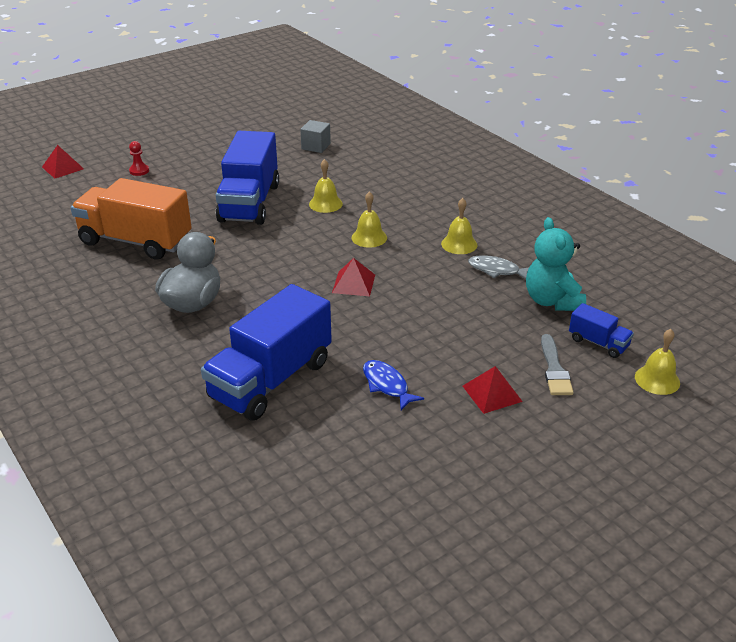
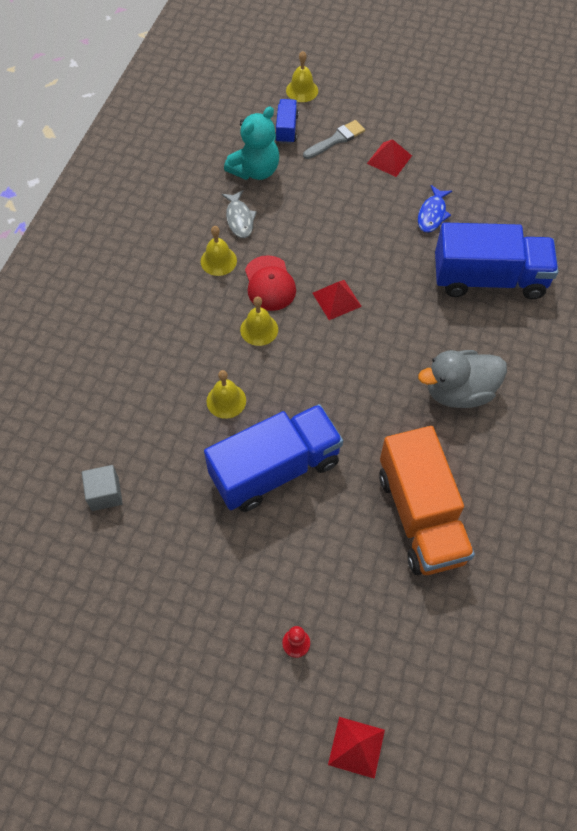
camera: 125 degrees left, 25 degrees up
none -> red cap [245,255,296,311]

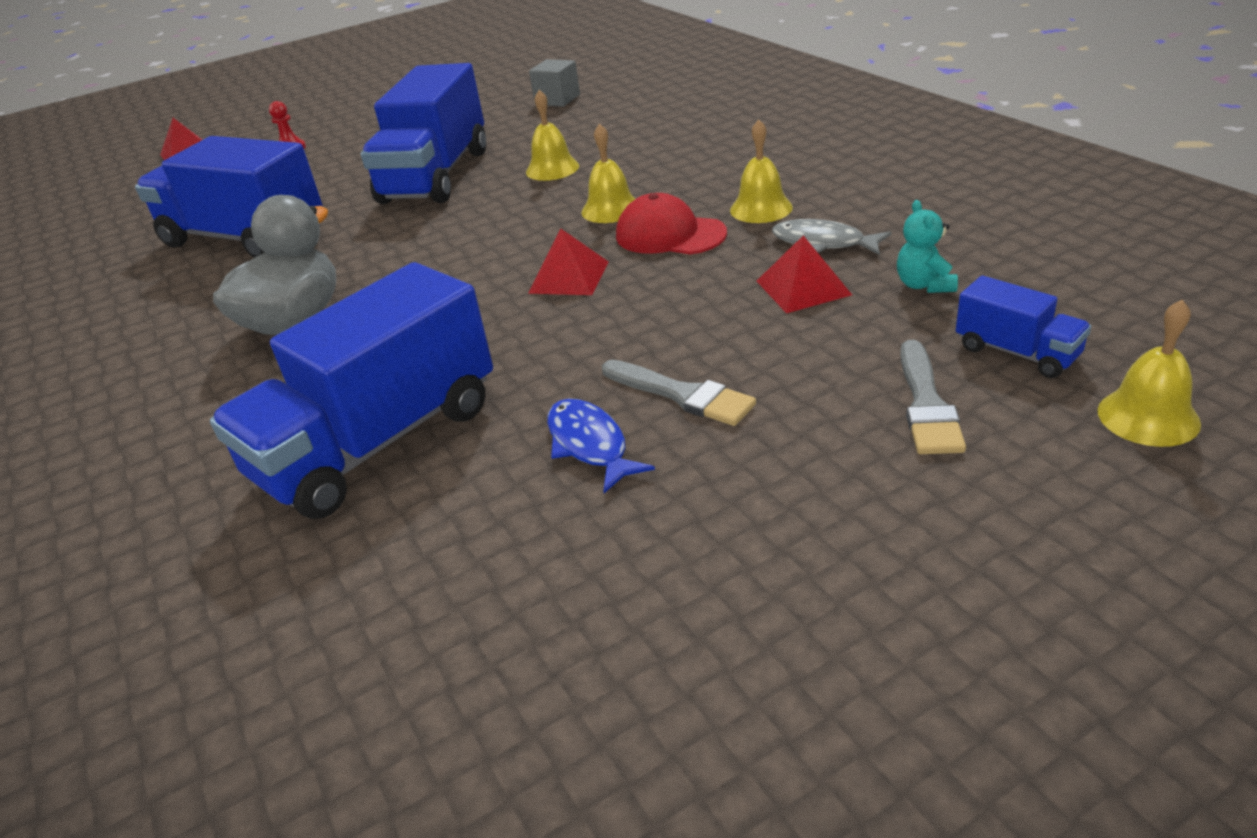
camera: 135 degrees right, 25 degrees down
turquoise teddy bear [224,106,279,180] -> turquoise teddy bear [897,200,958,293], size x0.53
red pyramid [367,139,412,177] -> red pyramid moved to [757,235,852,313]
orange truck [379,426,475,575] -> blue truck [135,136,323,258]
none -> grey brush [602,360,756,426]

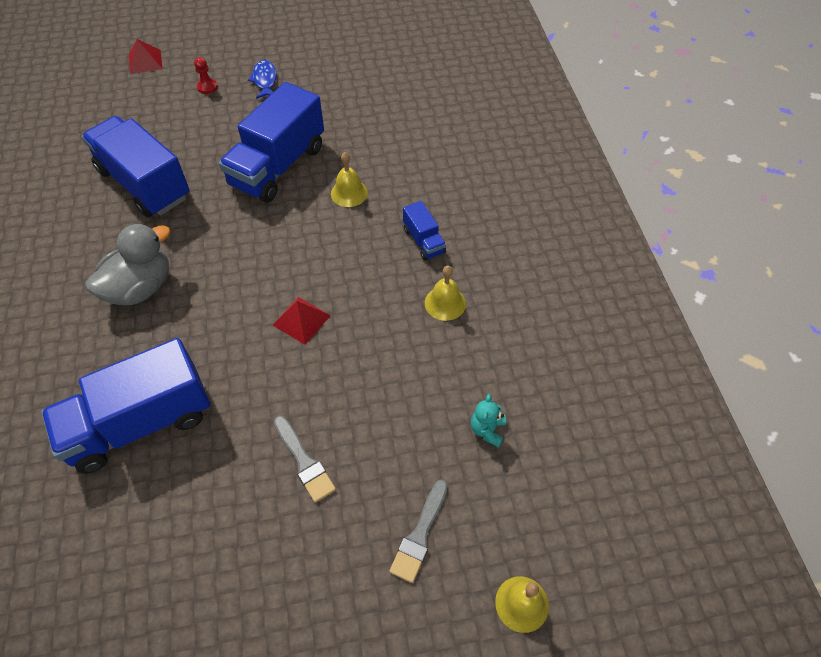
camera: 15 degrees right, 20 degrees up
grey cube [529,59,580,107] -> none
blue fish [547,399,655,493] -> blue fish moved to [248,60,277,99]
yellow bell [581,124,635,223] -> none
red cap [616,193,727,255] -> none
red pyramid [757,235,852,313] -> none
grey fish [772,219,891,255] -> none
blue truck [956,276,1091,378] -> blue truck moved to [403,201,446,261]

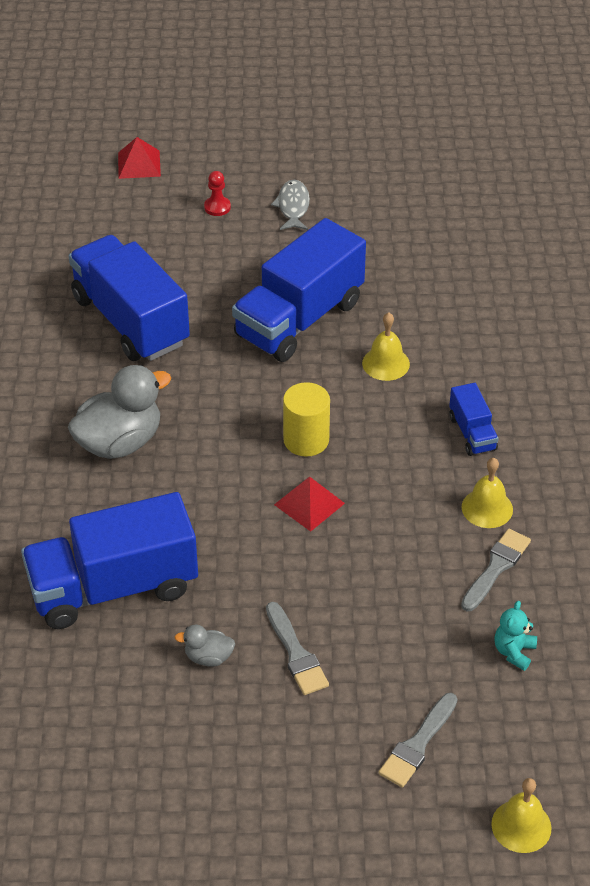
camera: 10 degrees right, 10 degrees down
blue fish [248,60,277,99] -> grey fish [271,180,310,230]
none -> grey duck [175,625,235,667]
none -> yellow cylinder [283,382,330,457]
none -> grey brush [461,529,531,611]

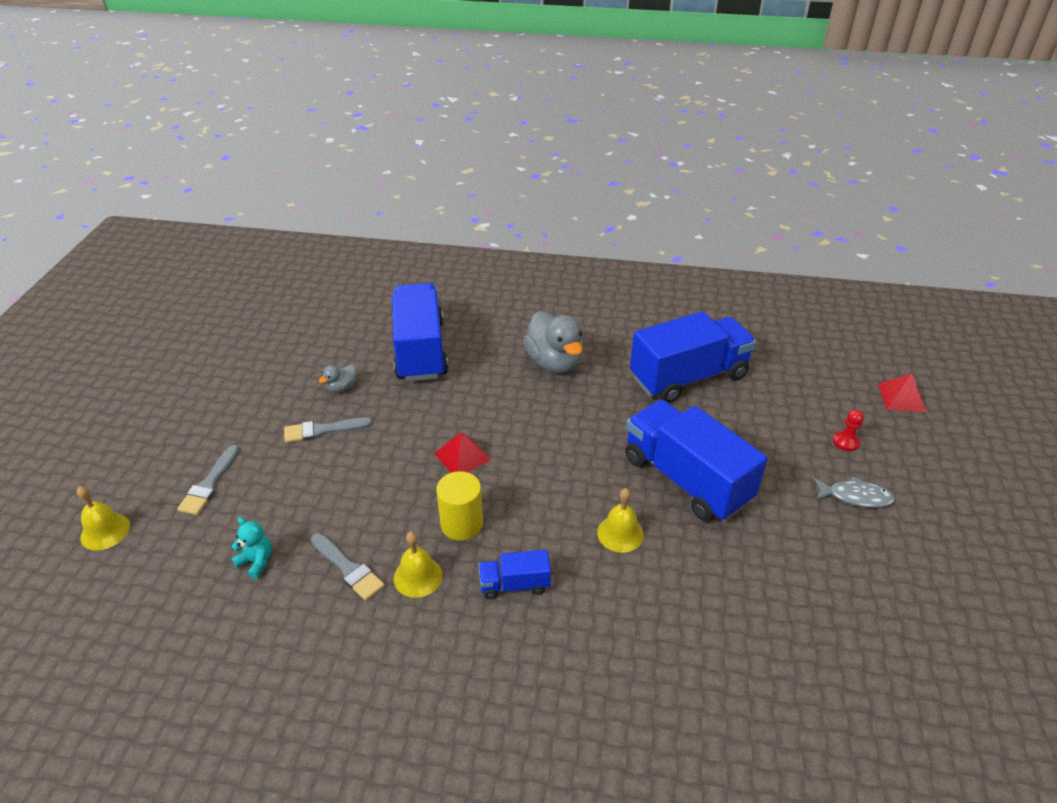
camera: 100 degrees right, 5 degrees down
grey duck [175,625,235,667] -> grey duck turned 150 degrees counterclockwise [319,364,357,393]
yellow cylinder [283,382,330,457] -> yellow cylinder moved to [436,471,483,541]
grey brush [379,693,457,788] -> grey brush turned 120 degrees counterclockwise [177,445,239,515]

